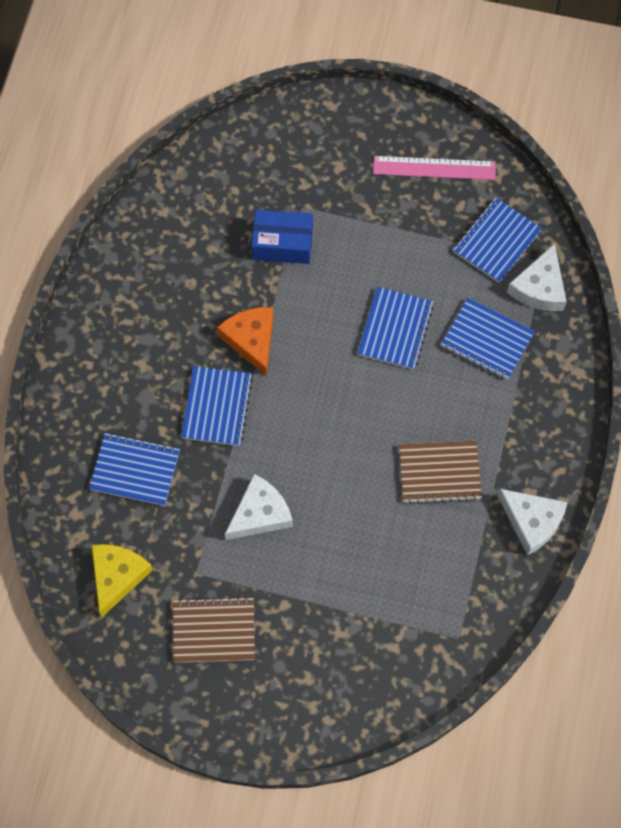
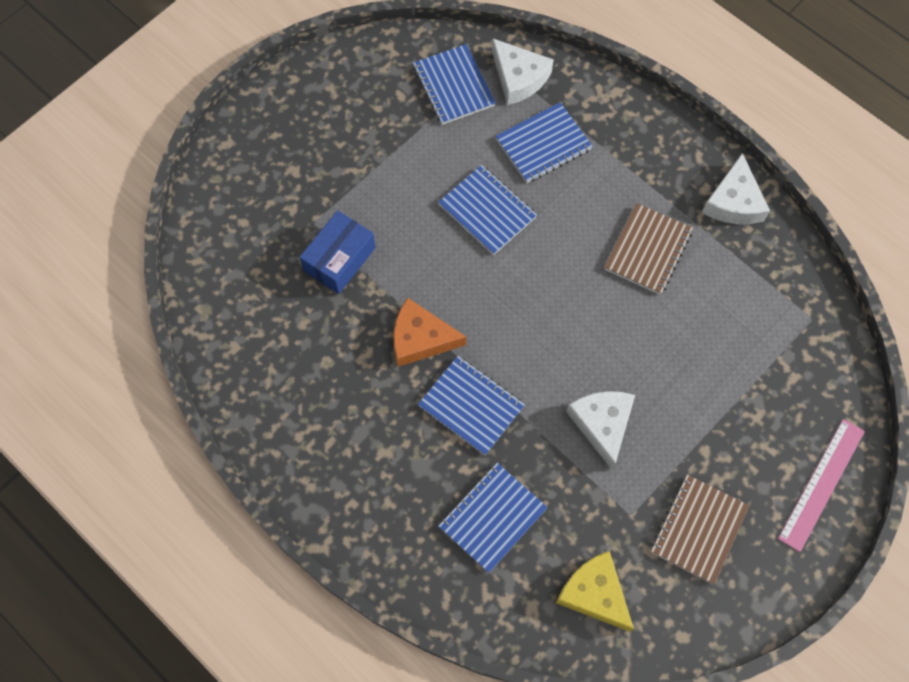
camera: 60 degrees left, 0 degrees up
pink ruler [373,156,496,180] -> pink ruler moved to [778,419,865,552]
white cheese [497,489,568,555] -> white cheese turned 120 degrees clockwise [702,153,770,224]

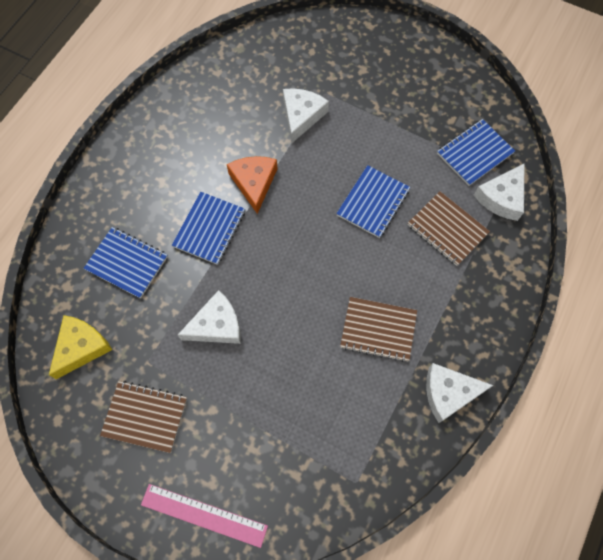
camera: 75 degrees right, 0 degrees up
blue box [299,210,376,294] -> white cheese [283,88,329,143]
blue notebook [496,102,593,183] -> brown notebook [408,191,490,266]

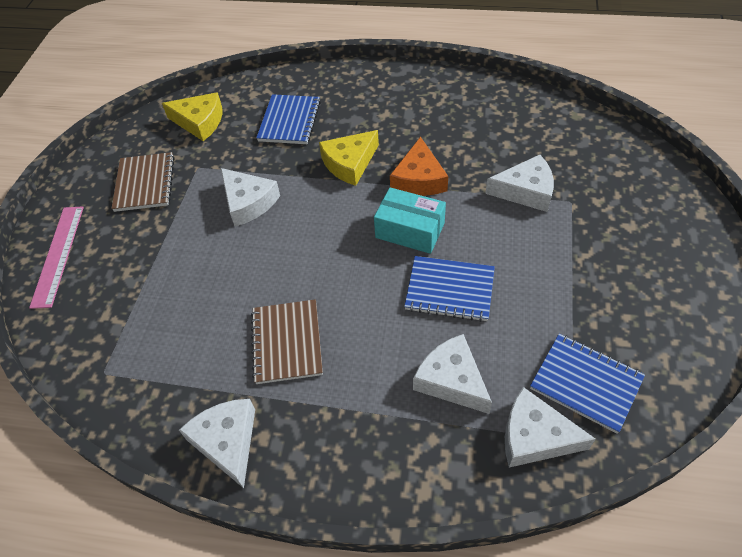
camera: 75 degrees right, 15 degrees down
blue notebook [172,192,245,265] -> yellow cheese [319,130,379,186]
orange cheese [227,156,277,214] -> orange cheese turned 120 degrees clockwise [390,136,448,196]
brown notebook [408,191,490,266] -> white cheese [413,334,492,414]
none -> turquoise box [374,187,446,254]

